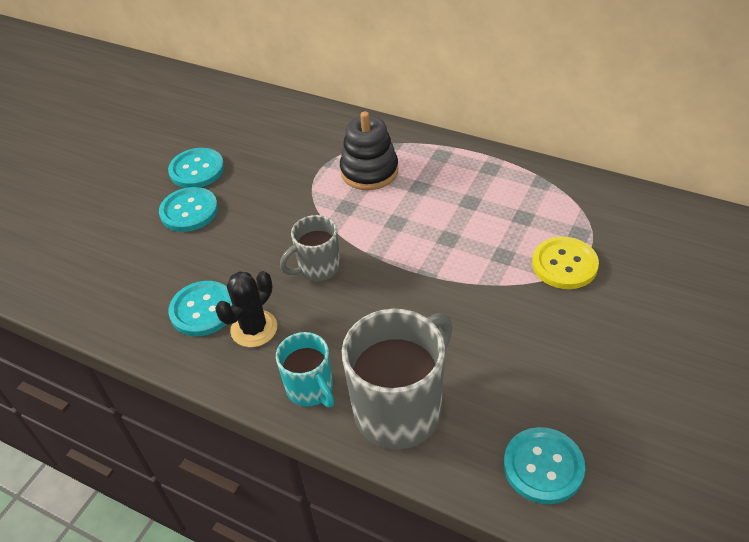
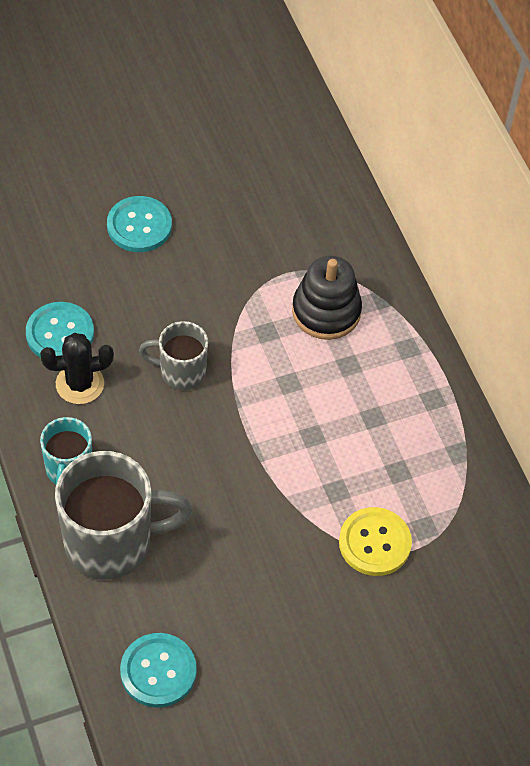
camera: 35 degrees right, 10 degrees up
turquoise button [168,148,224,188] -> none

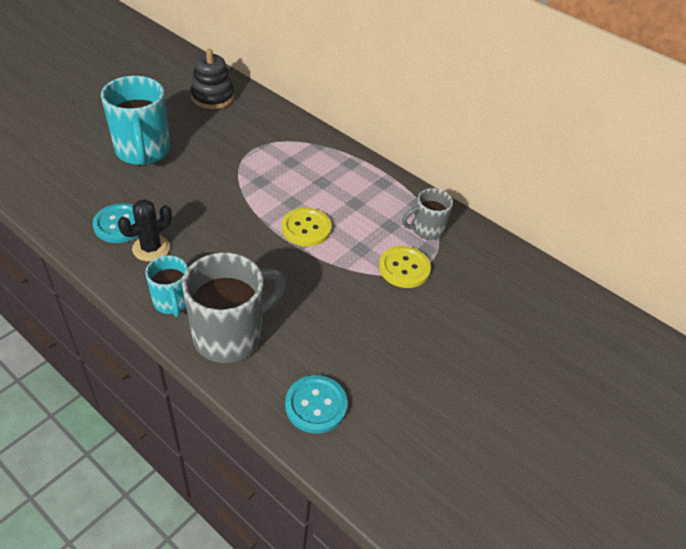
camera: 30 degrees left, 10 degrees down
turquoise button [107,196,172,252] -> turquoise mug [101,76,170,165]
grey mug [139,321,208,390] -> grey mug moved to [402,188,453,240]
black stacking toy [292,256,362,340] -> black stacking toy moved to [190,49,234,109]
none -> yellow button [282,208,331,246]

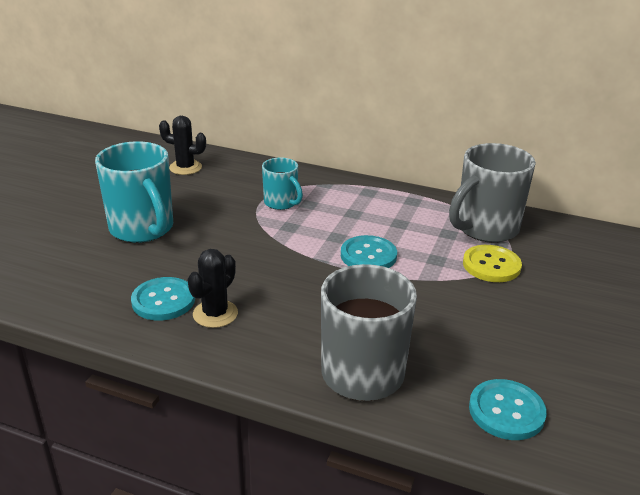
camera: 15 degrees left, 15 degrees down
turquoise mug [145,255,188,317] -> turquoise mug moved to [262,157,303,210]
black stacking toy [190,49,234,109] -> black cactus [159,116,206,175]
yellow button [282,208,331,246] -> turquoise button [341,235,397,268]
grey mug [402,188,453,240] -> grey mug [449,143,536,243], size x1.79

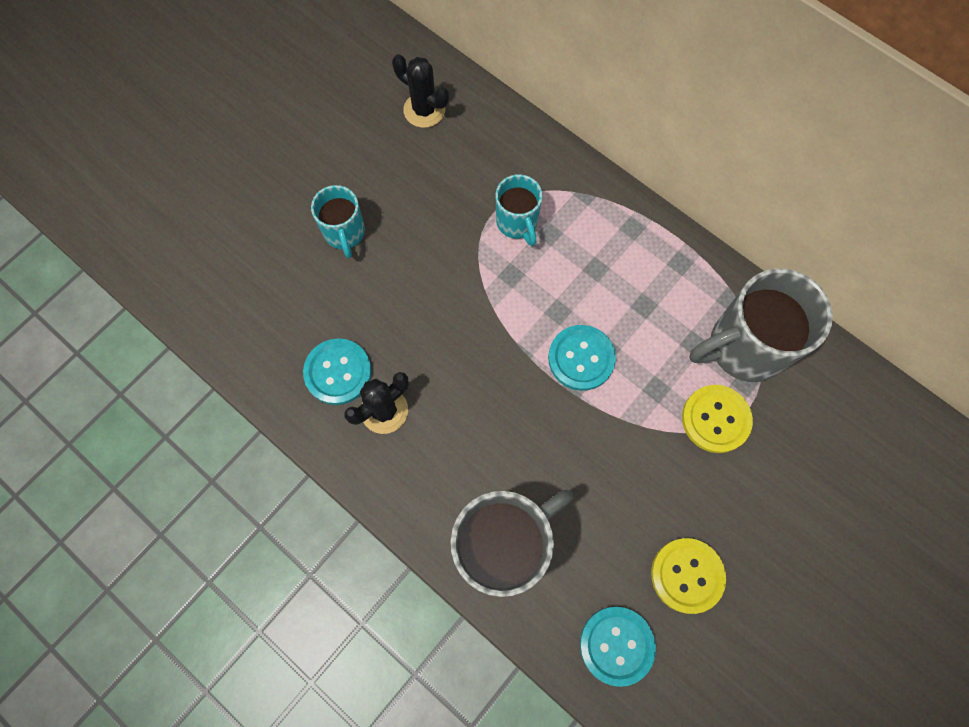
camera: 20 degrees right, 40 degrees up
turquoise mug [95,141,173,243] -> turquoise mug [311,185,365,258], size x0.56
none -> yellow button [651,538,726,614]

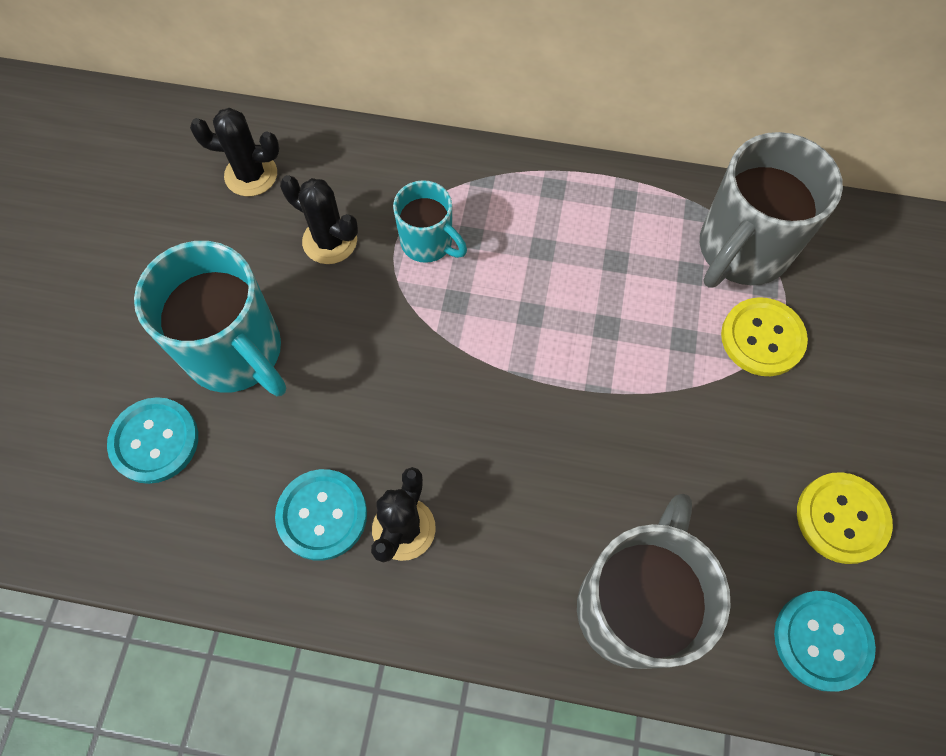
camera: 30 degrees left, 5 degrees down
turquoise mug [311,185,365,258] -> turquoise mug [134,241,286,396], size x1.79
turquoise button [548,325,616,391] -> turquoise button moved to [107,397,198,484]
none -> black cactus [280,175,358,264]

